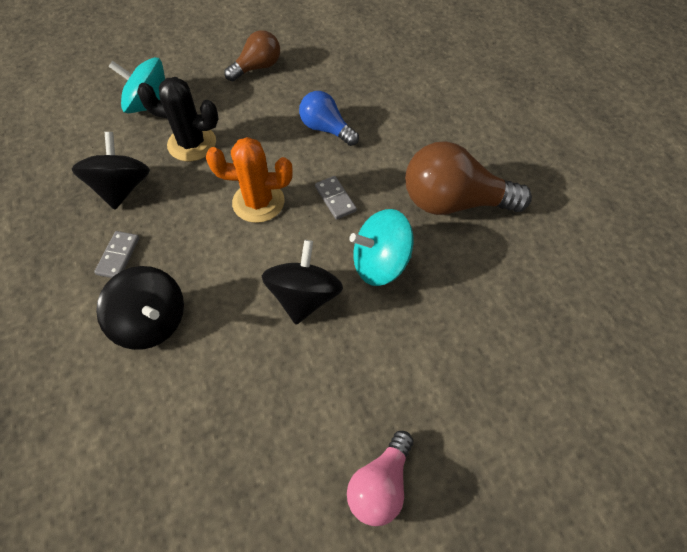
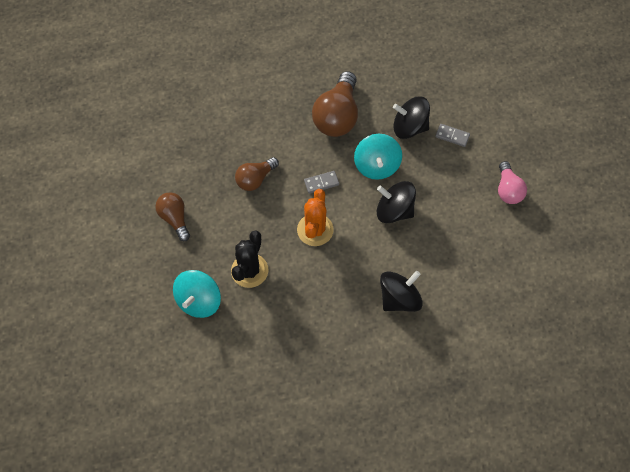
camera: 80 degrees left, 5 degrees up
black spinning top [71,132,150,210] -> black spinning top moved to [393,96,430,139]
grey domino [94,231,139,278] -> grey domino moved to [435,124,470,147]
blue light bulb [299,91,359,146] -> brown light bulb [235,157,279,191]
pink light bulb [347,431,413,526] -> pink light bulb turned 45 degrees clockwise [498,161,527,204]

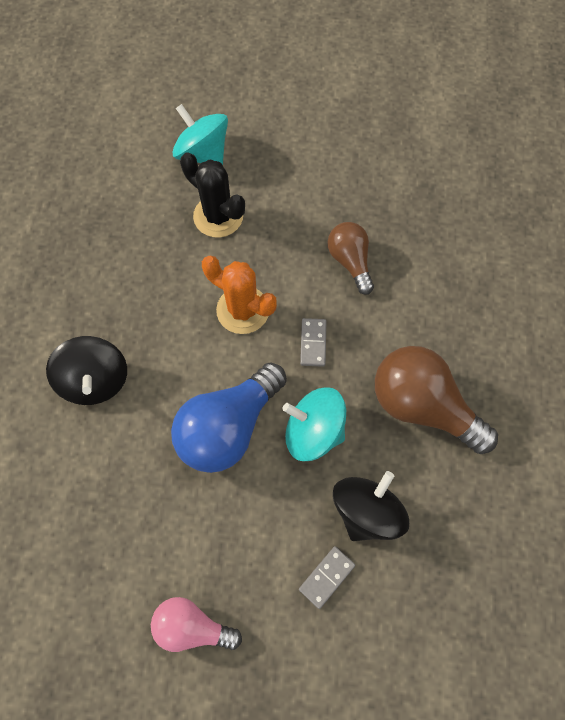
camera: 110 degrees right, 5 degrees up
brown light bulb [155,192,190,241] -> none
black spinning top [377,181,416,223] -> blue light bulb [171,363,287,473]

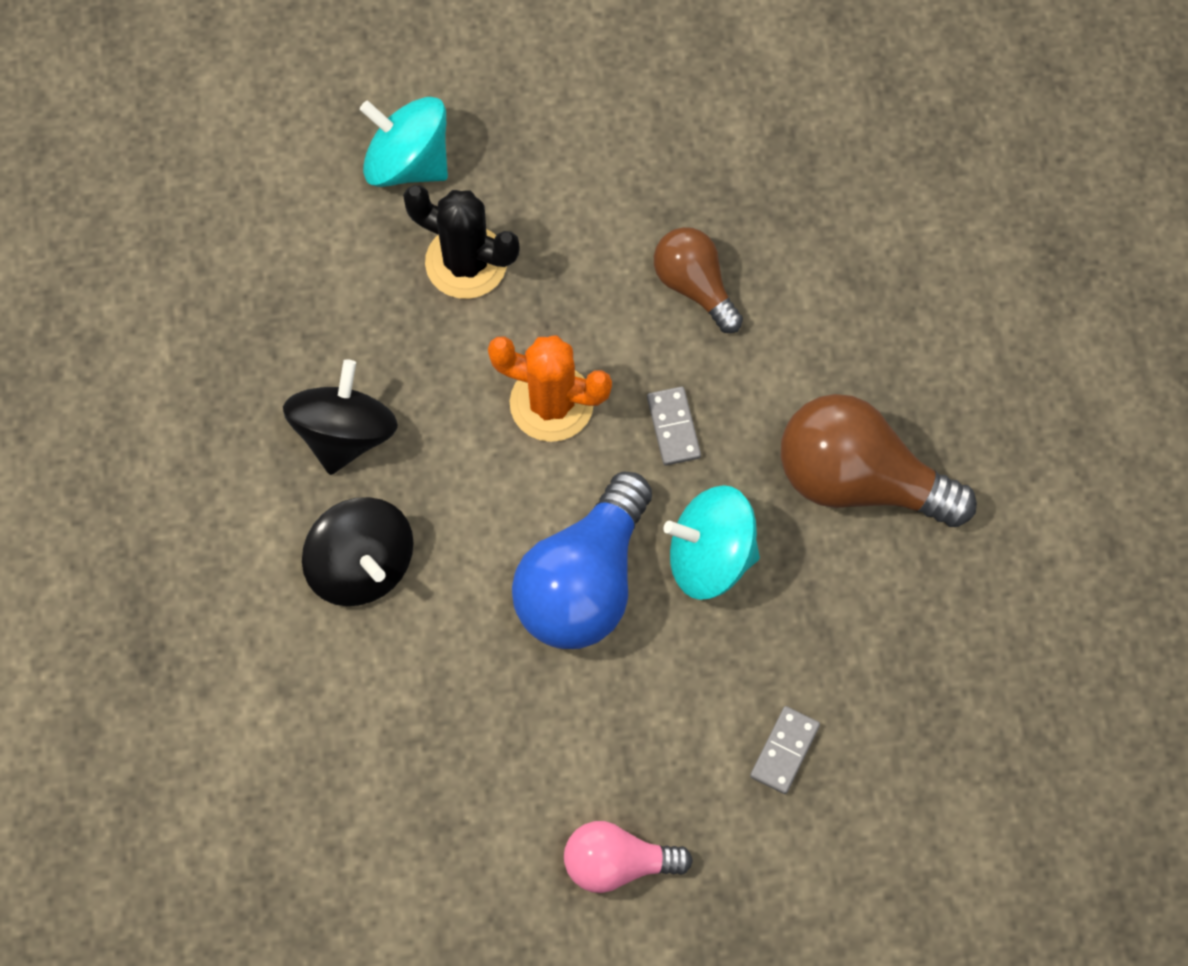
camera: 15 degrees left, 0 degrees up
black spinning top [333,471,409,541] -> black spinning top moved to [283,359,398,475]

